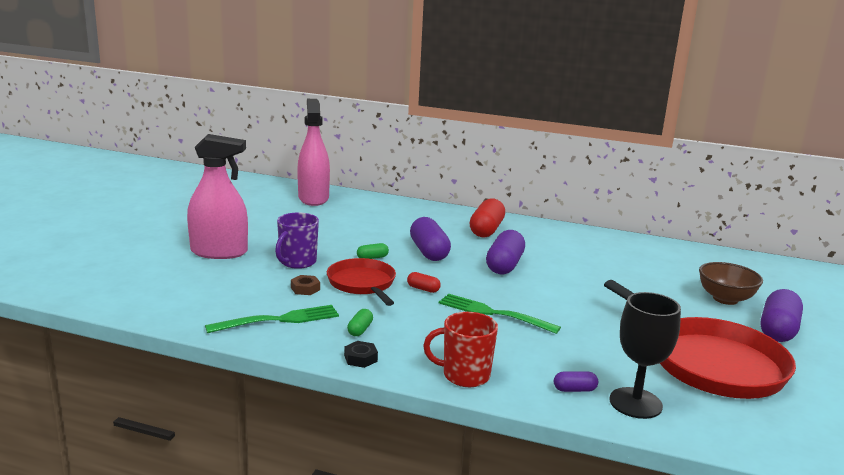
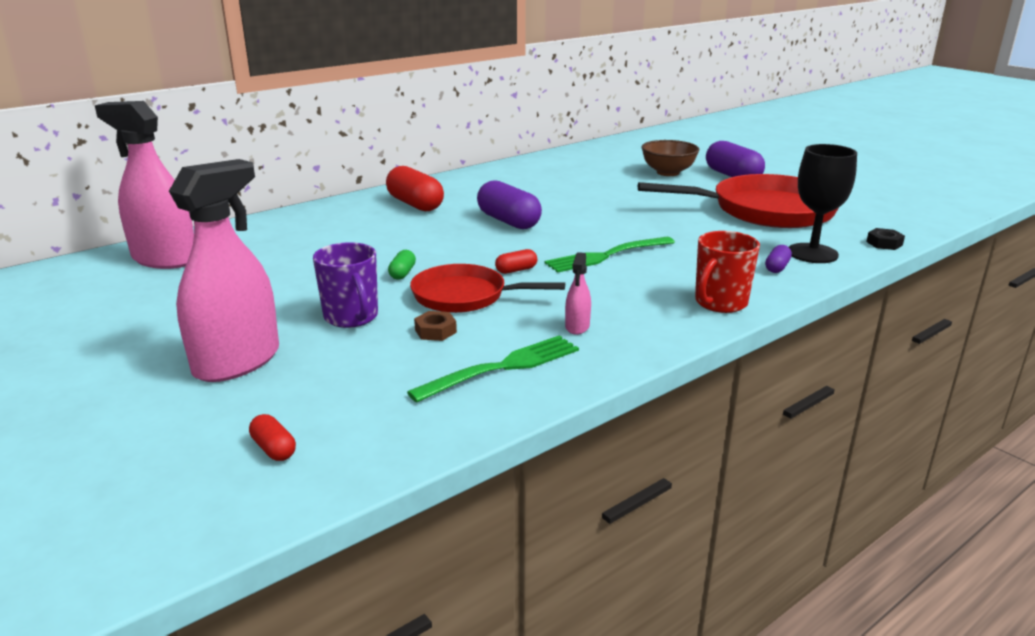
camera: 55 degrees left, 5 degrees up
green fork [205,305,339,333] -> green fork turned 45 degrees clockwise [407,335,579,403]
black nut [344,341,378,368] -> black nut moved to [866,228,905,250]
green capsule [347,309,373,336] -> pink spray bottle [565,252,591,335]
purple capsule [410,217,451,261] -> none
none -> red capsule [249,414,296,461]

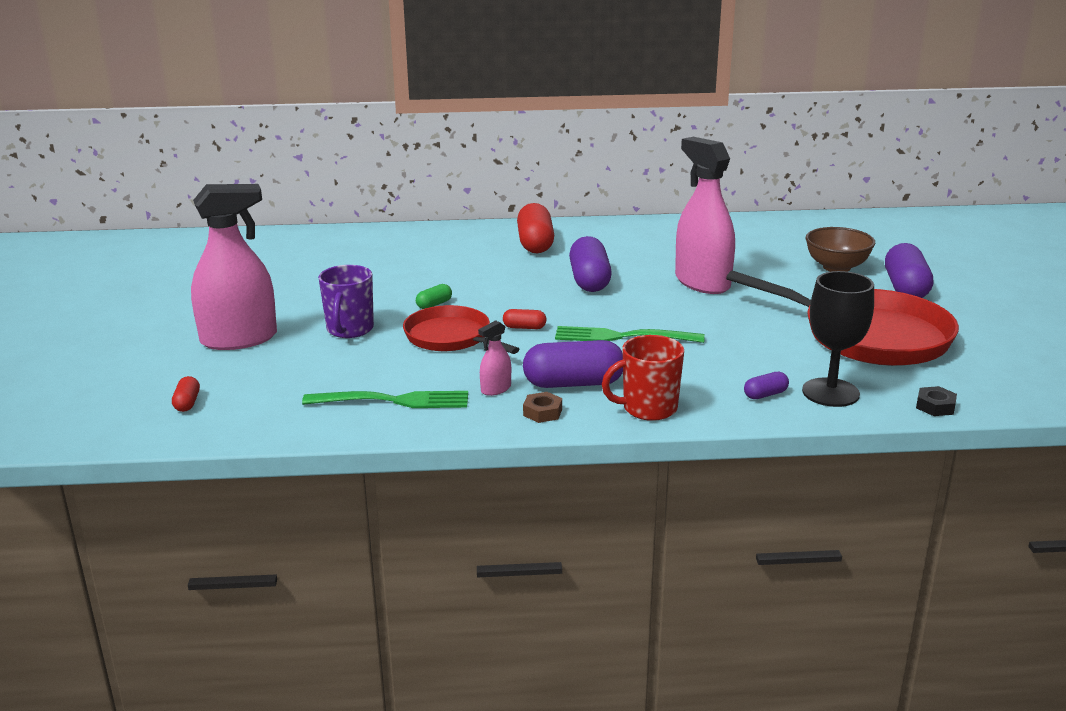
camera: 35 degrees right, 0 degrees up
pink spray bottle [95,101,194,269] -> pink spray bottle moved to [675,137,735,294]
brown nut [414,311,457,341] -> brown nut moved to [523,392,562,423]
none -> purple capsule [523,340,623,388]

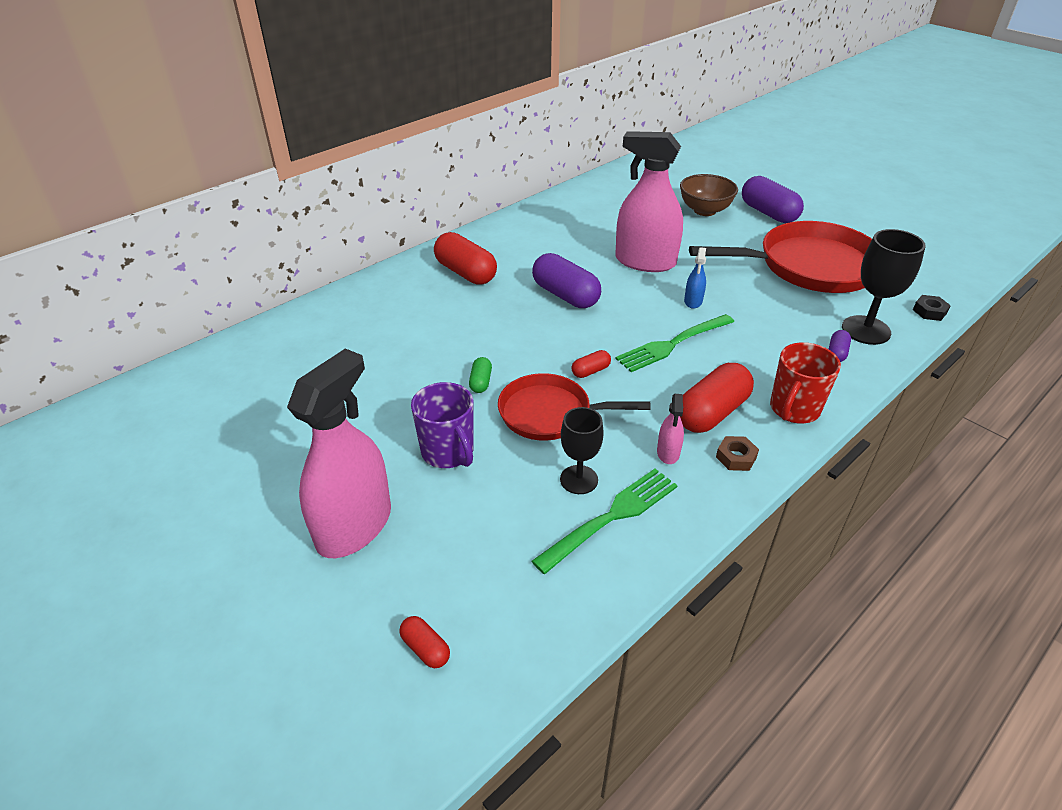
camera: 40 degrees left, 15 degrees up
purple capsule [523,340,623,388] -> red capsule [680,363,754,433]
none -> black goblet [560,407,604,494]
none -> blue spray bottle [684,247,706,309]

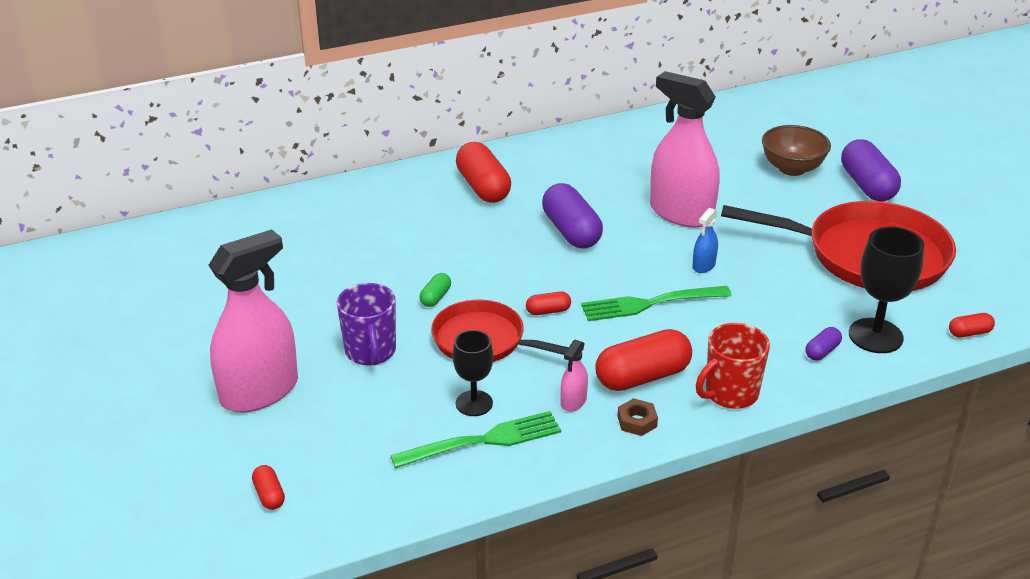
camera: 20 degrees right, 5 degrees down
black nut [913,295,951,321] -> red capsule [949,313,995,337]

